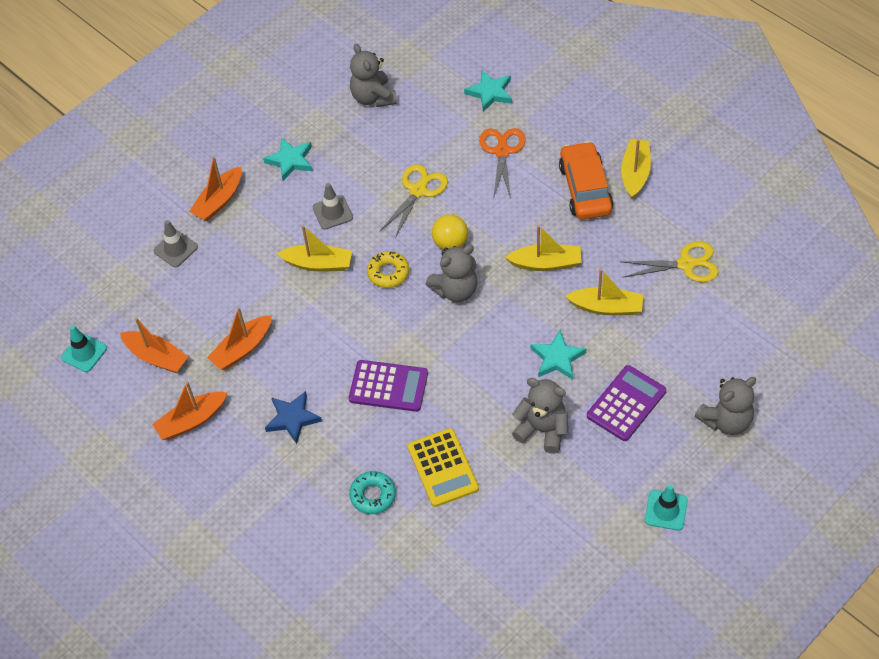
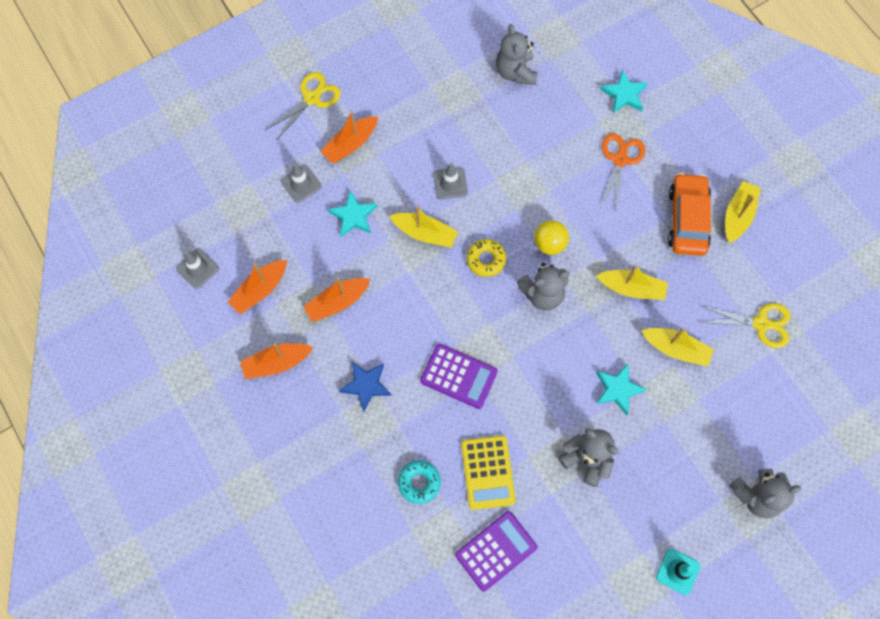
camera: 10 degrees right, 15 degrees up
turquoise traffic cone [61,325,107,372] -> grey traffic cone [176,248,219,289]
orange boat [120,317,189,373] -> orange boat turned 90 degrees clockwise [228,260,287,314]
turquoise star [263,137,312,181] -> turquoise star moved to [328,190,377,237]
yellow scissors [380,164,448,238] -> yellow scissors moved to [265,72,341,139]
purple calculator [587,365,666,441] -> purple calculator moved to [455,511,537,592]

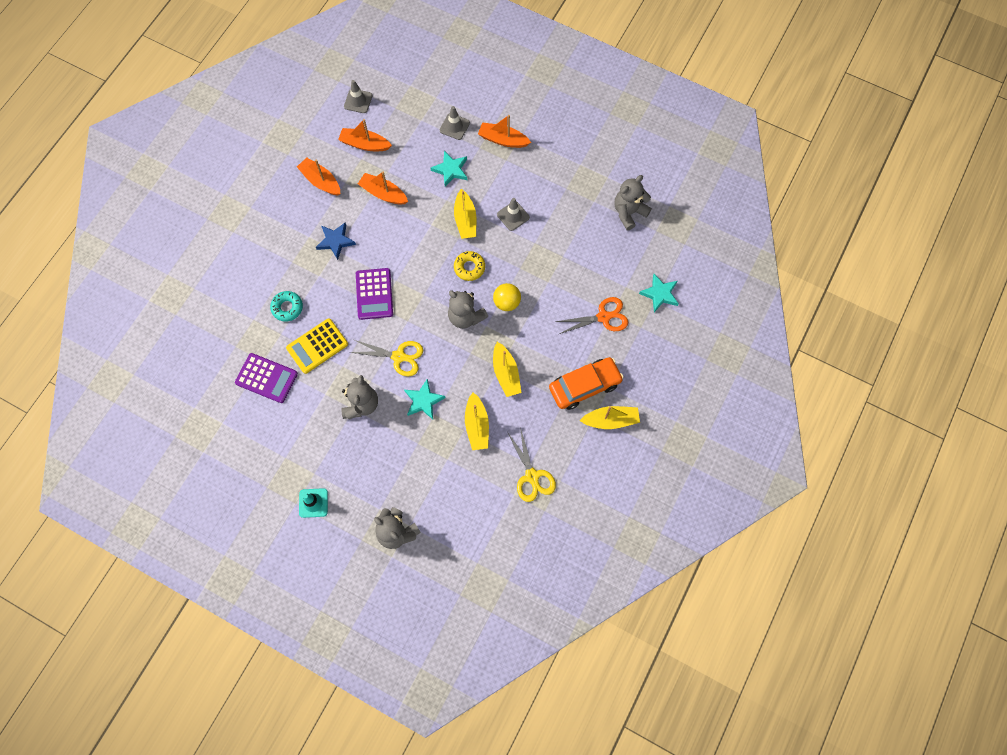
camera: 60 degrees right, 0 degrees up
yellow scissors [265,72,341,139] -> yellow scissors moved to [349,340,423,376]

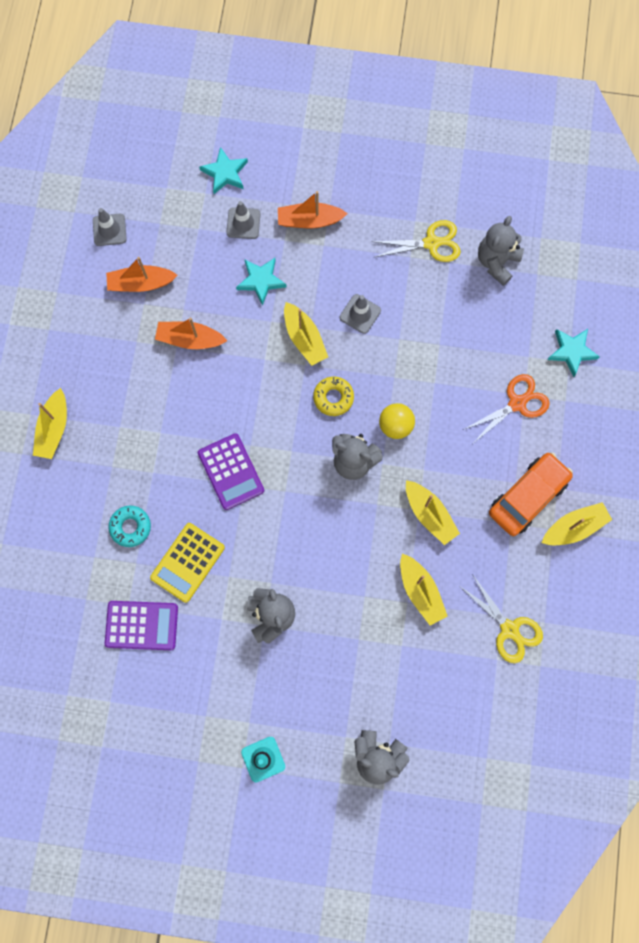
camera: 20 degrees left, 5 degrees up
orange boat [297,158,341,196] -> none
blue star [316,223,356,260] -> none
yellow scissors [349,340,423,376] -> yellow scissors moved to [371,220,461,262]
turquoise star [404,379,446,419] -> turquoise star moved to [199,147,248,194]
none -> yellow boat [33,388,67,459]

